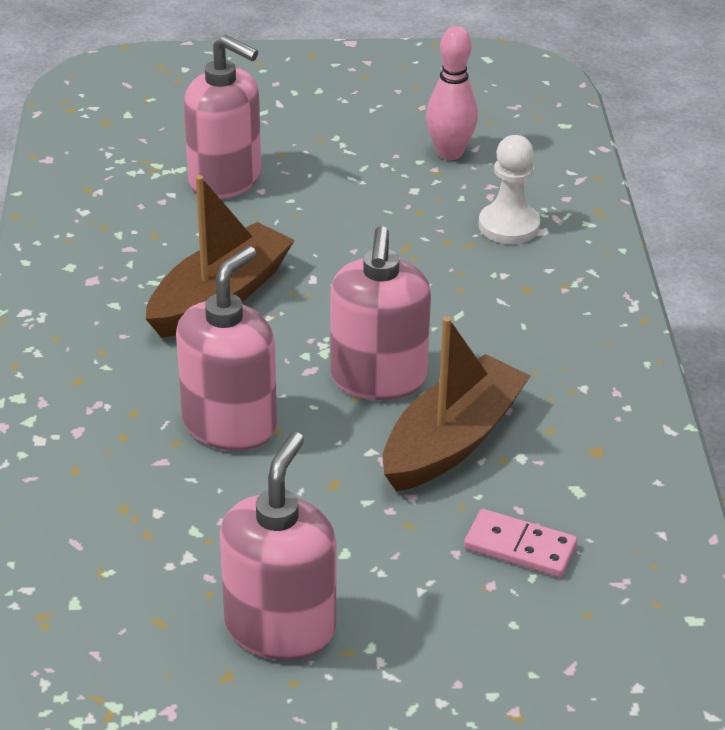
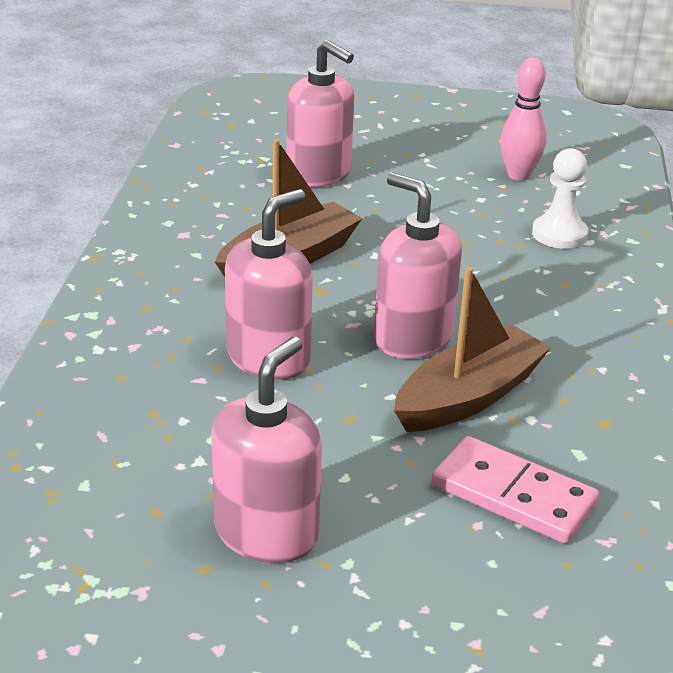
camera: 10 degrees right, 5 degrees down
pink soap dispenser [330,226,431,400] -> pink soap dispenser turned 120 degrees clockwise [374,173,462,359]
pink domino [464,509,577,577] -> pink domino [432,436,599,544], size x1.51

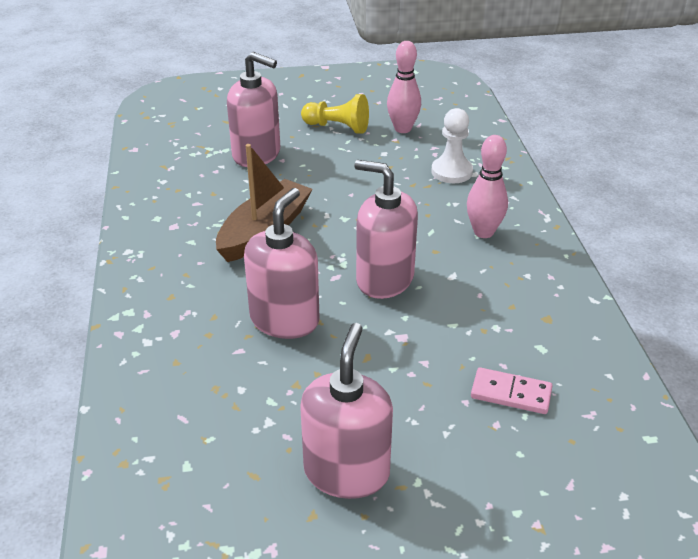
camera: 15 degrees left, 5 degrees up
brown boat [394,267,551,432] -> none
pink domino [432,436,599,544] -> pink domino [471,367,553,414], size x0.66
none -> yellow pawn [301,94,369,134]
none -> pink bowling pin [467,135,508,238]

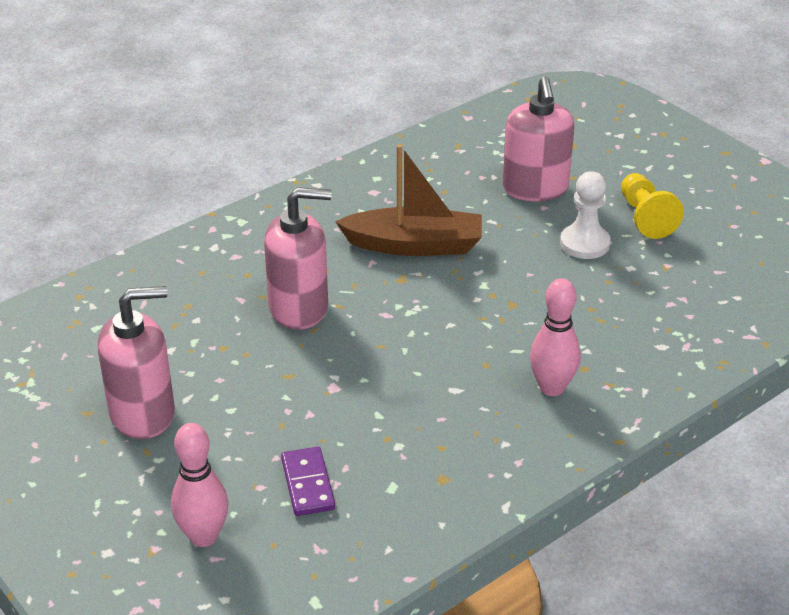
camera: 60 degrees right, 0 degrees up
pink soap dispenser [354,160,418,299] -> none
pink bowling pin [387,41,421,133] -> pink bowling pin moved to [171,423,228,547]
white pawn [431,108,473,183] -> white pawn moved to [560,171,611,259]
pink domino [471,367,553,414] -> purple domino [281,447,335,516]

